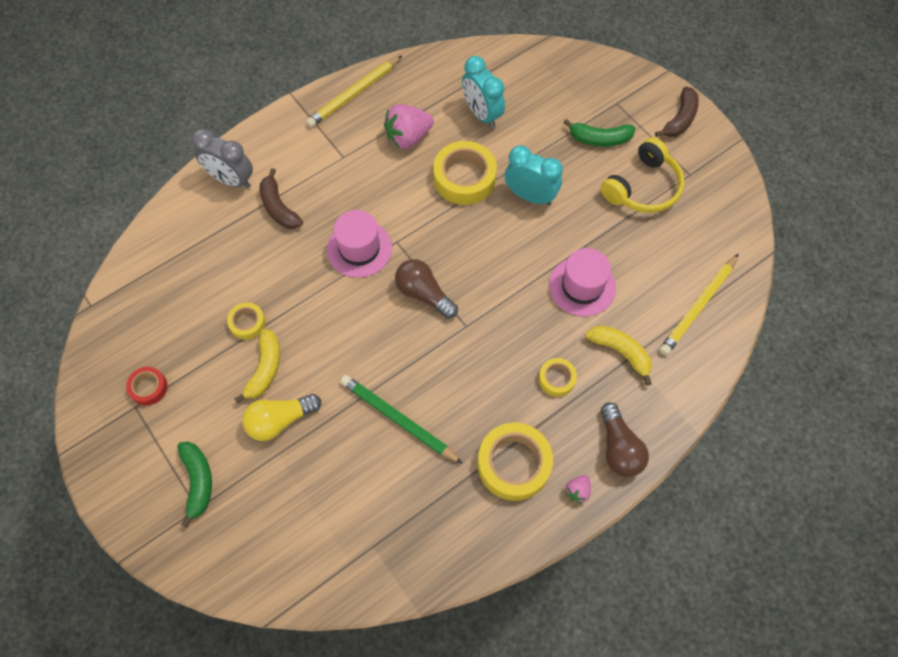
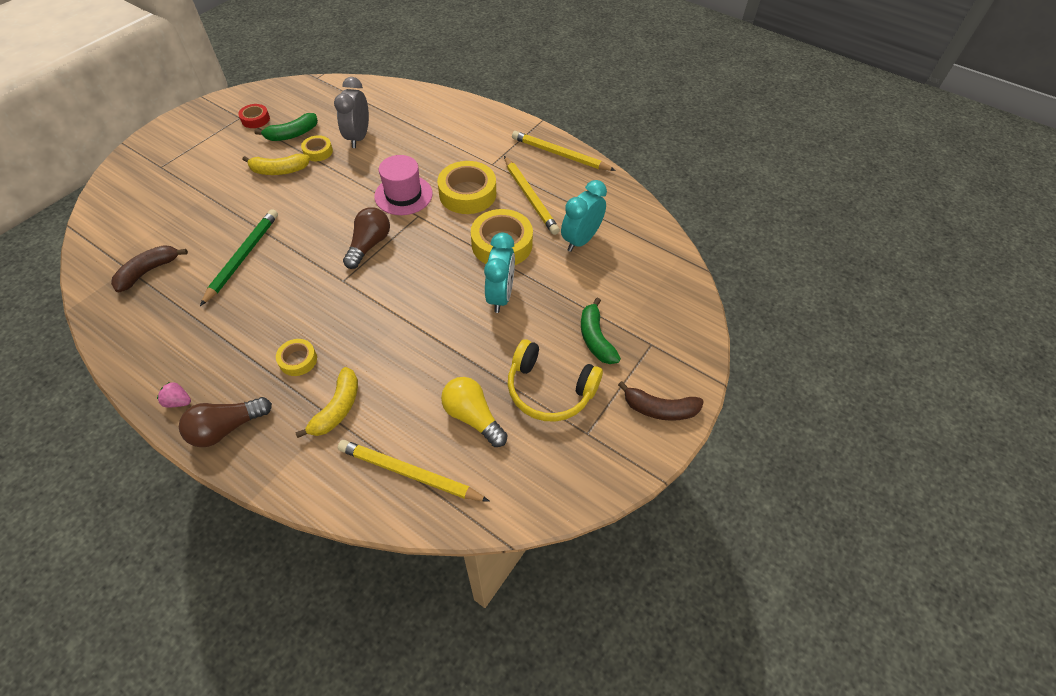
camera: 70 degrees right, 10 degrees down
green banana [177,442,212,528] -> green banana moved to [254,113,318,141]
grey clock [191,129,253,189] -> grey clock moved to [334,77,369,148]
yellow light bulb [242,394,321,441] -> yellow light bulb moved to [441,377,508,447]
brown banana [260,168,303,229] -> brown banana moved to [111,245,188,293]
pink strawberry [384,104,434,149] -> yellow pencil [504,156,560,235]
yellow tape [478,422,553,501] -> yellow tape moved to [437,161,496,214]
pink hat [549,248,616,317] -> none

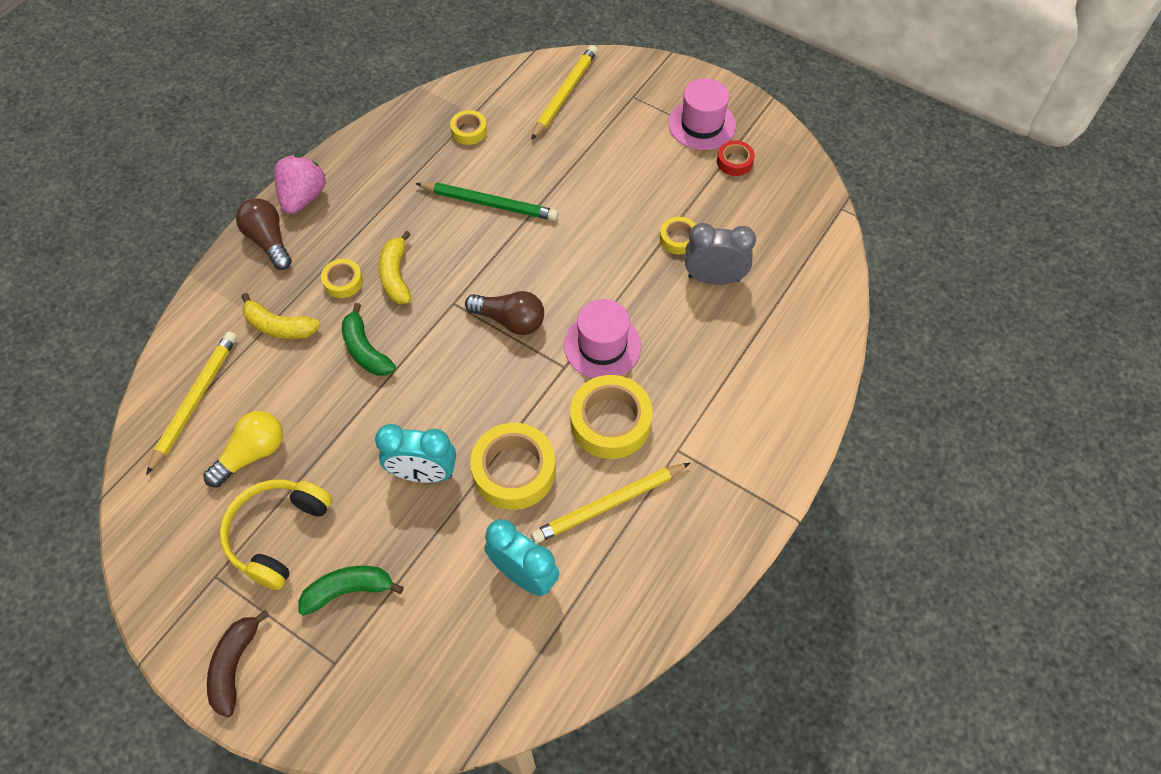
camera: 90 degrees right, 5 degrees up
brown banana [111,245,188,293] -> yellow tape [450,110,487,145]
pink strawberry [157,382,191,407] -> pink strawberry [274,155,326,214], size x2.04
yellow banana [243,154,310,175] -> yellow banana moved to [378,231,411,304]
green banana [254,113,318,141] -> green banana moved to [342,303,396,376]
yellow pencil [512,131,616,171] -> yellow pencil moved to [531,45,597,140]
none -> pink hat [668,78,736,150]

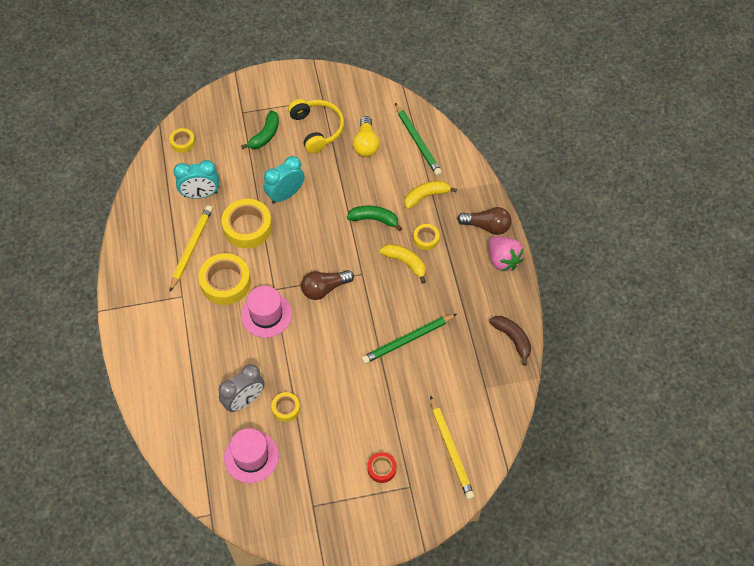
camera: 135 degrees right, 0 degrees up
yellow pencil [146,331,237,475] -> green pencil [395,103,442,176]
brown banana [207,610,269,718] -> brown banana moved to [489,316,531,366]
yellow tape [450,110,487,145] -> yellow tape moved to [169,128,195,153]
pink hat [668,78,736,150] -> pink hat moved to [224,428,279,483]
red tape [717,140,755,176] -> red tape moved to [367,452,396,483]

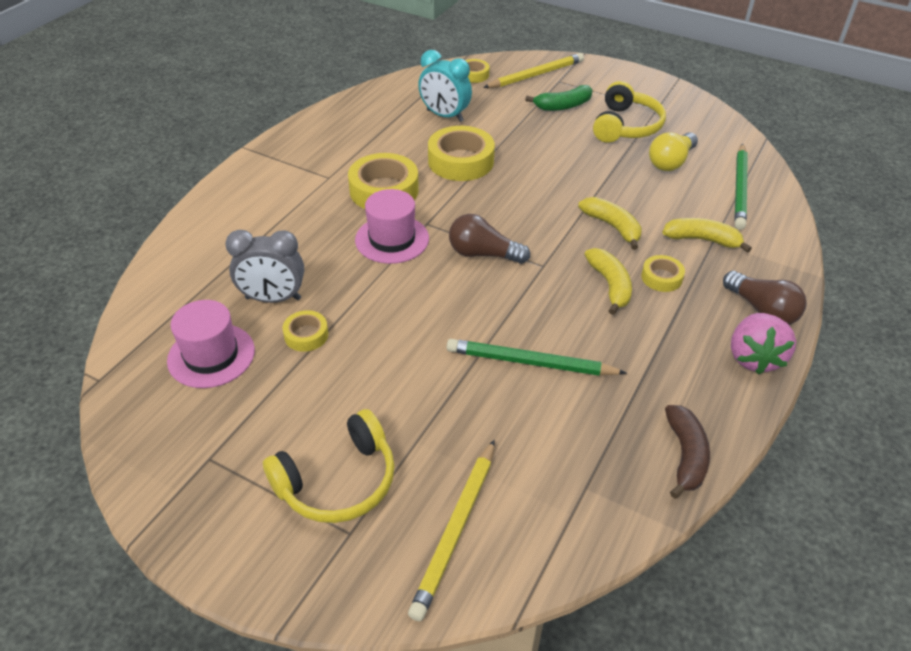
camera: 40 degrees right, 15 degrees down
yellow pencil [169,205,213,292] -> yellow pencil moved to [483,53,584,88]
turquoise clock [264,156,305,204] -> none
green banana [347,206,402,231] -> yellow banana [578,197,642,250]
red tape [367,452,396,483] -> yellow headphones [263,409,395,523]

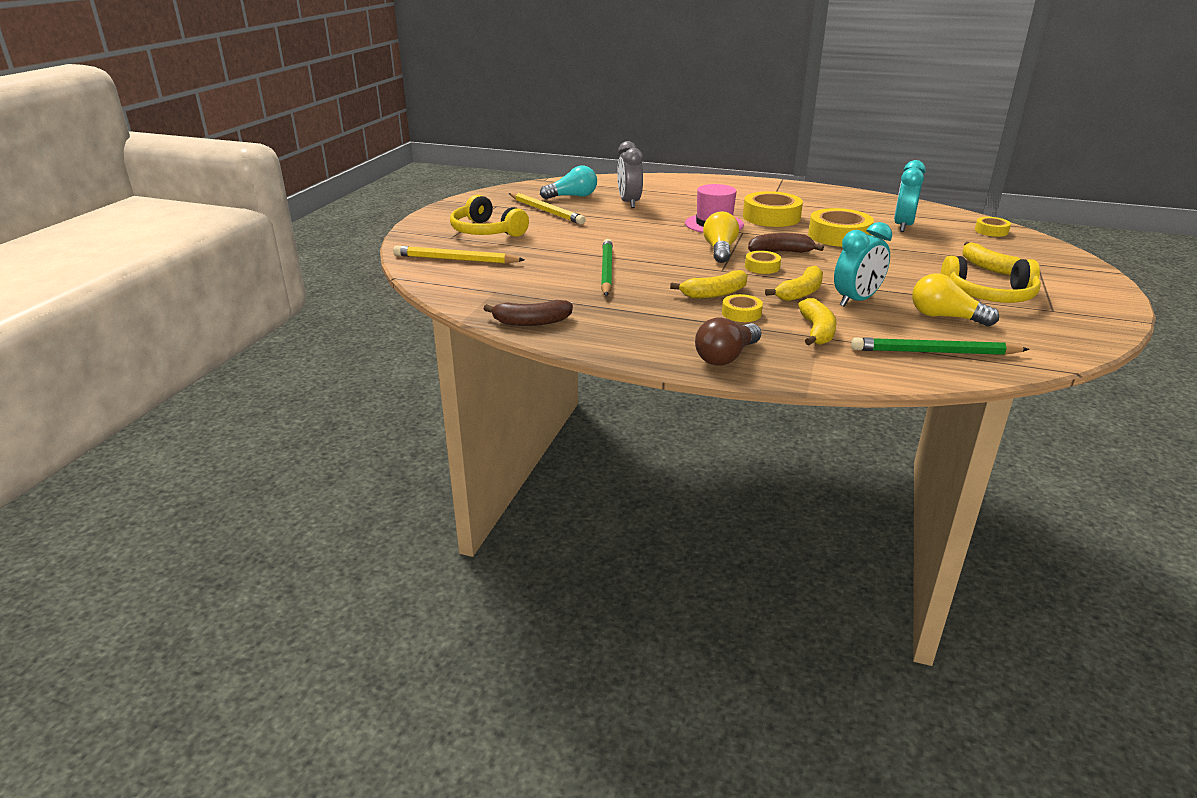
camera: 80 degrees right, 15 degrees down
pink hat [167,300,255,388] -> turquoise light bulb [540,165,597,199]
yellow tape [283,310,328,352] -> yellow tape moved to [745,251,781,274]
brown light bulb [449,214,530,264] -> yellow light bulb [703,211,739,263]
yellow pencil [483,53,584,88] -> yellow pencil moved to [509,193,586,225]
green banana [525,85,592,111] -> yellow banana [962,242,1021,276]
pink strawberry [731,313,796,374] -> none
none -> brown banana [748,233,824,253]
none -> turquoise clock [834,222,892,307]

